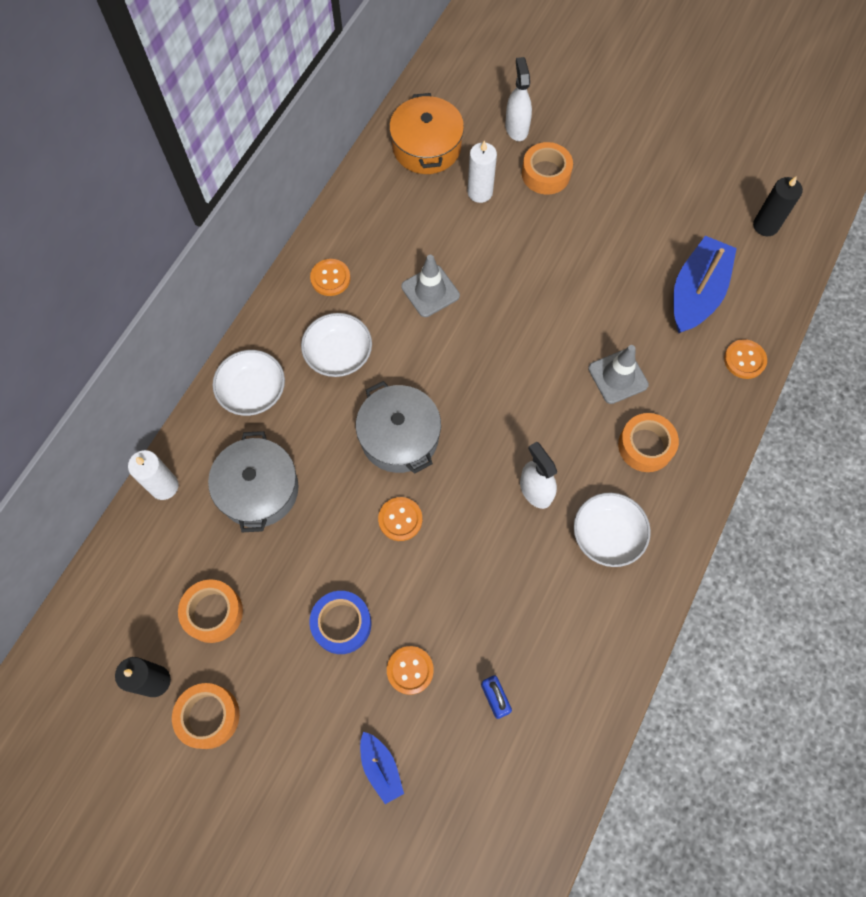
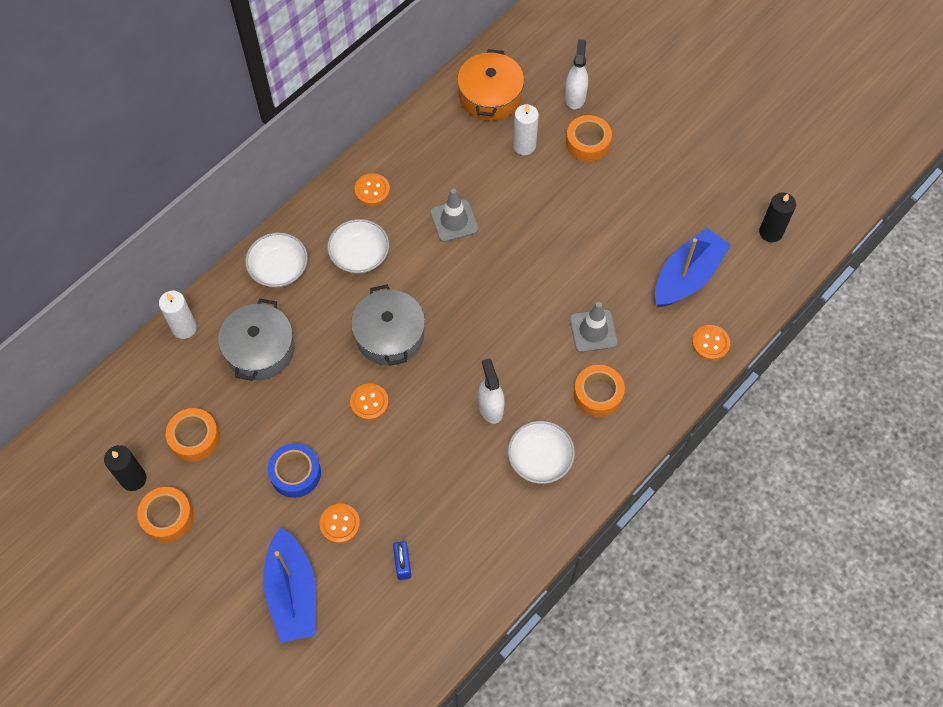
camera: 15 degrees right, 5 degrees down
blue boat [360,731,404,804] -> blue boat [263,527,316,643], size x1.93

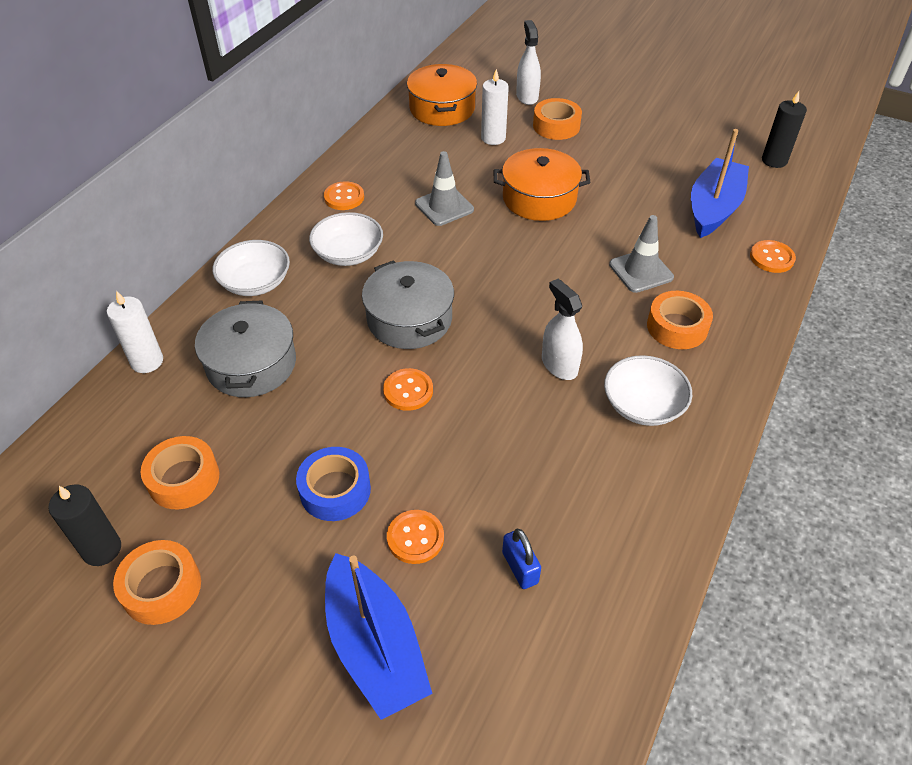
camera: 15 degrees left, 15 degrees down
none -> orange pot [493,148,591,221]

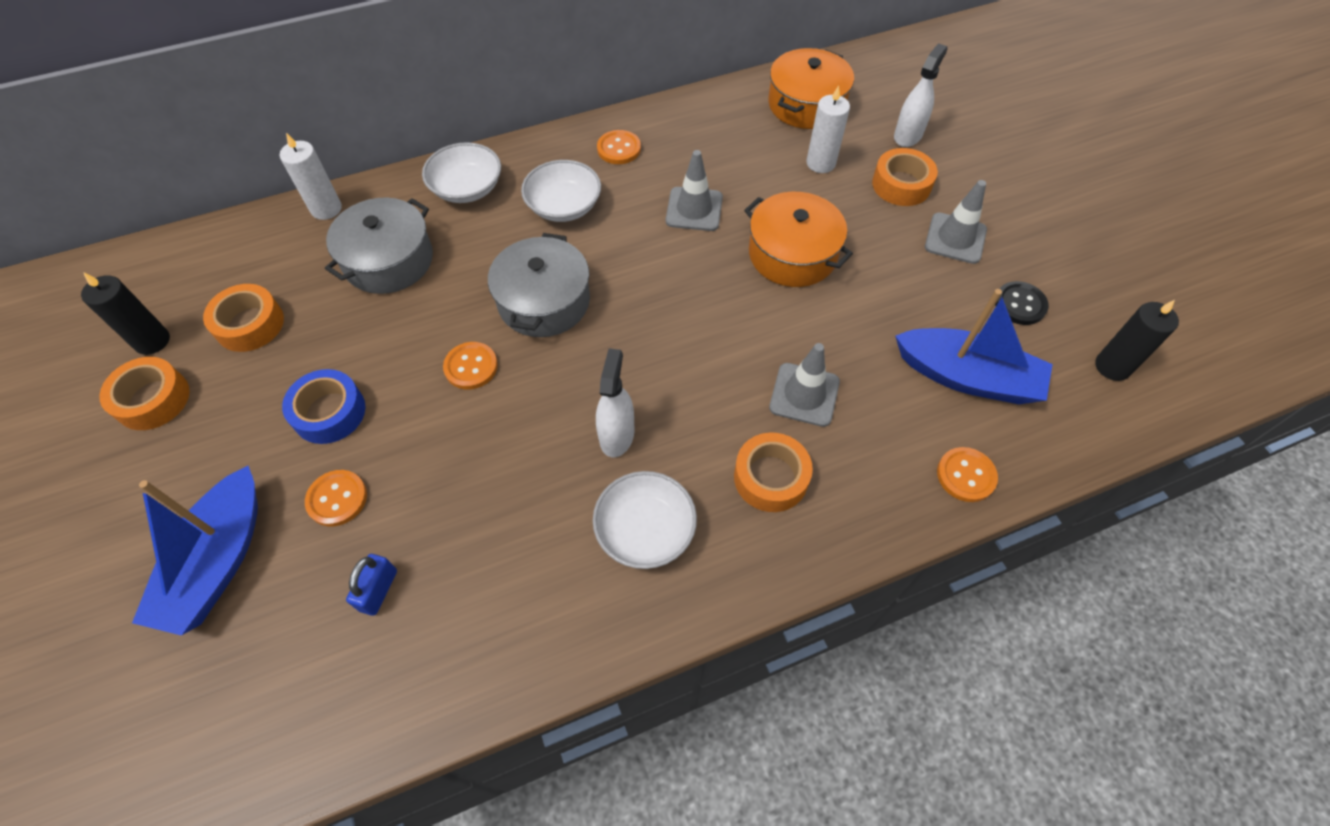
camera: 40 degrees right, 10 degrees up
blue boat [691,129,749,238] -> blue boat turned 45 degrees clockwise [895,289,1053,404]
none -> grey traffic cone [925,180,987,264]
none -> black button [995,281,1049,325]

